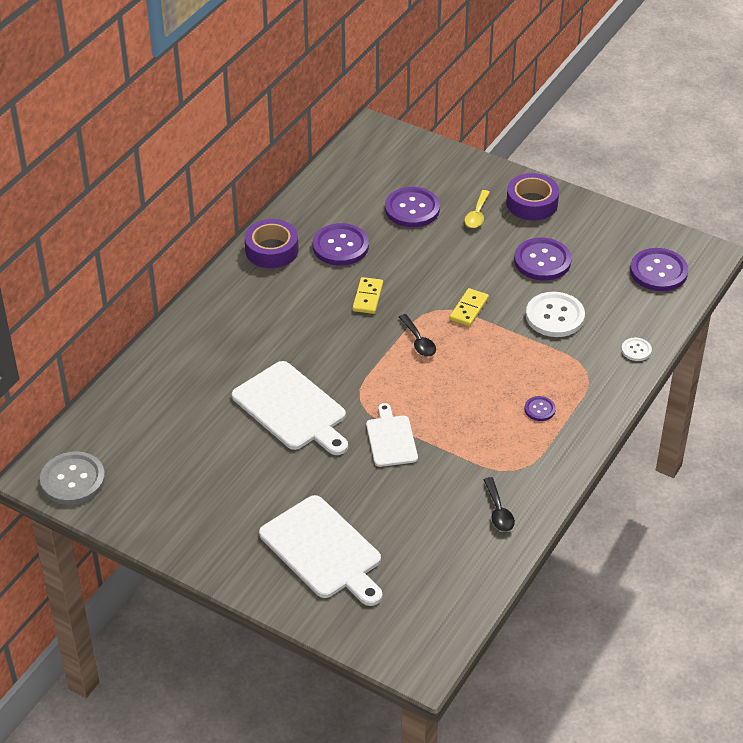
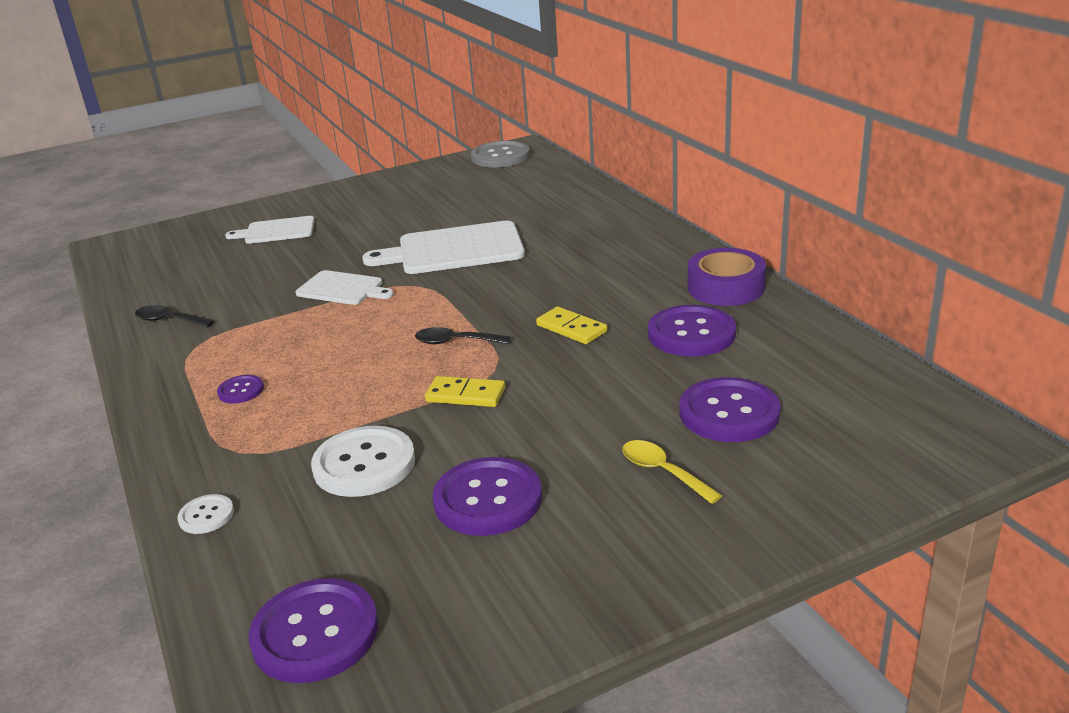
camera: 125 degrees right, 15 degrees down
white cutting board [259,495,382,606] -> white cutting board [225,216,315,244], size x0.59
yellow domino [450,288,489,326] -> yellow domino turned 45 degrees counterclockwise [425,376,505,407]
purple tape [506,173,559,221] -> none

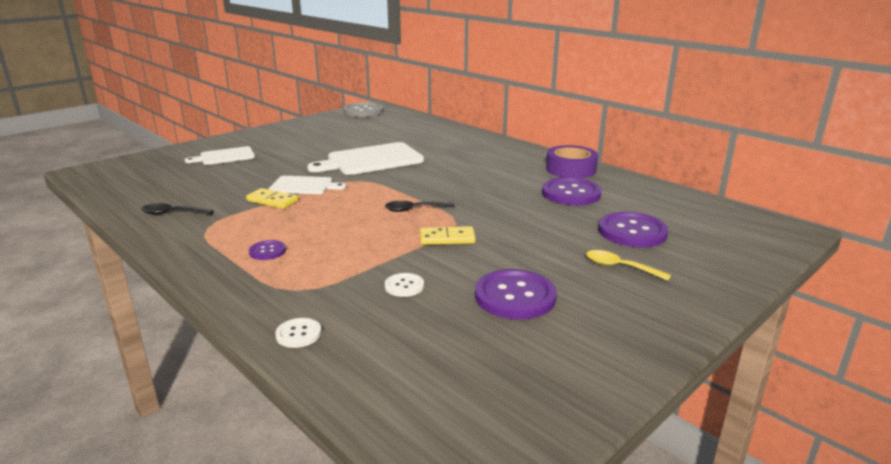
camera: 20 degrees left, 5 degrees down
purple button [249,578,378,683] -> none
white button [311,426,415,497] -> white button [385,273,424,297], size x0.50
yellow domino [536,306,607,344] -> yellow domino moved to [246,188,298,209]

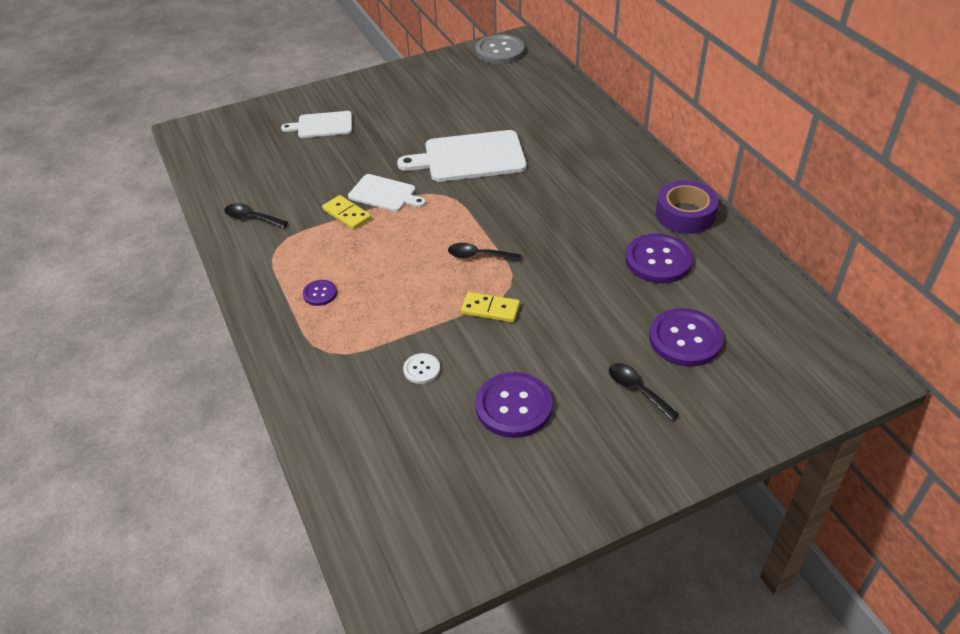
camera: 20 degrees right, 20 degrees up
white button [275,318,321,348] -> none
yellow spoon [586,250,671,281] -> black spoon [609,363,680,421]

